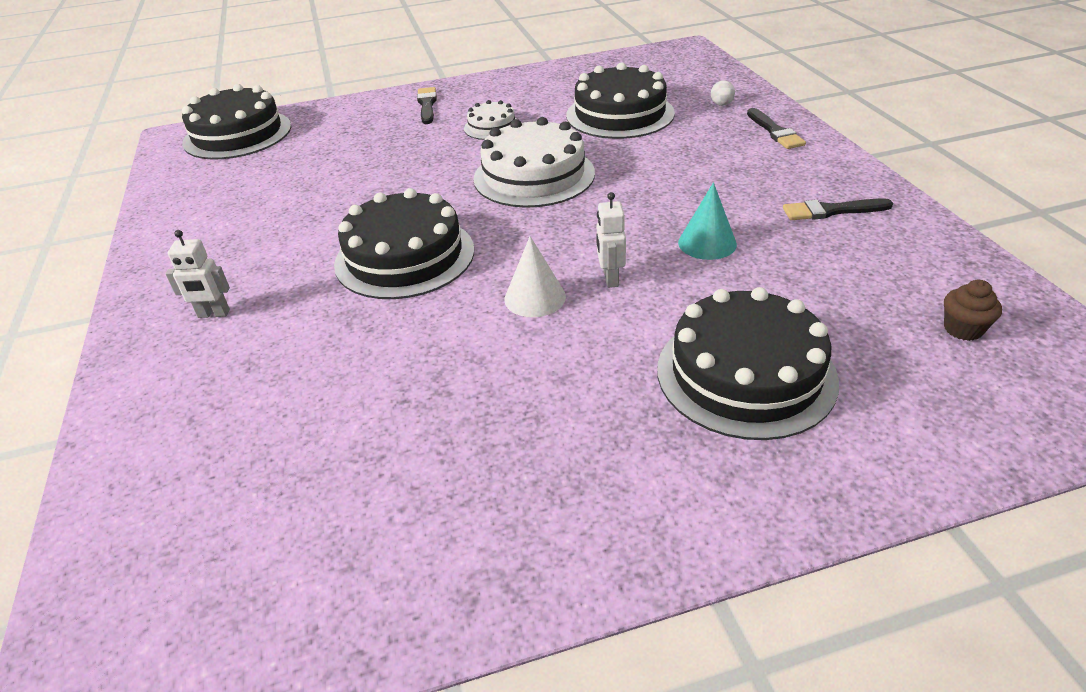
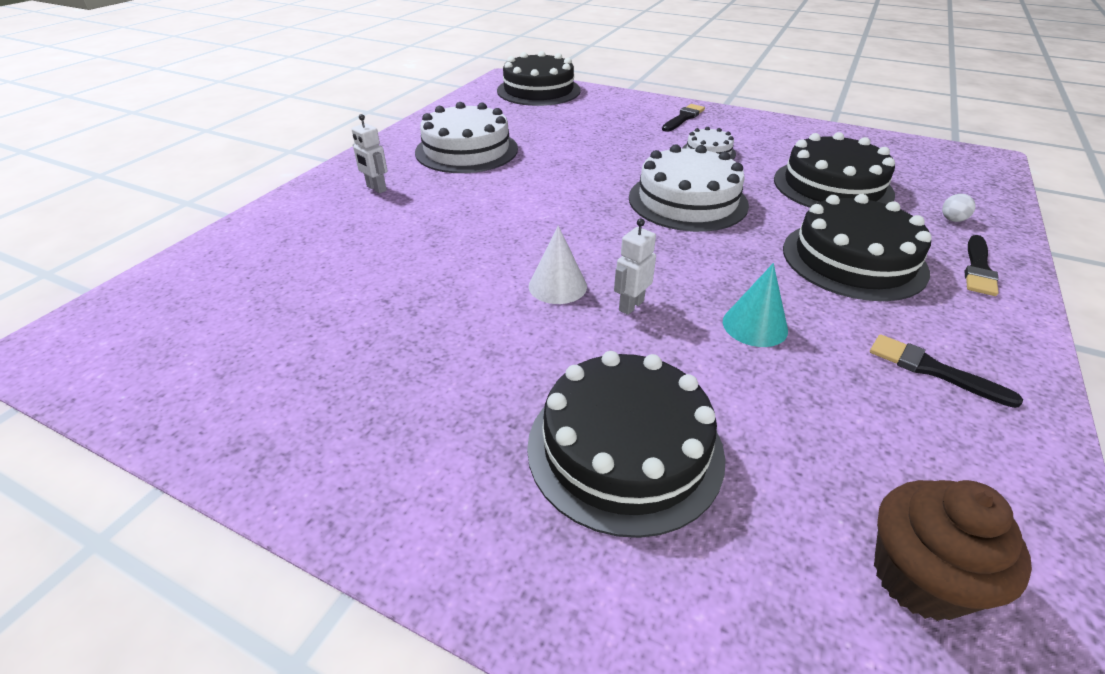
camera: 40 degrees right, 0 degrees up
black cake [334,188,474,299] -> black cake moved to [783,194,932,301]
brown cupcake [944,280,1002,341] -> brown cupcake [874,480,1032,621], size x1.73
none -> white cake [415,102,518,173]

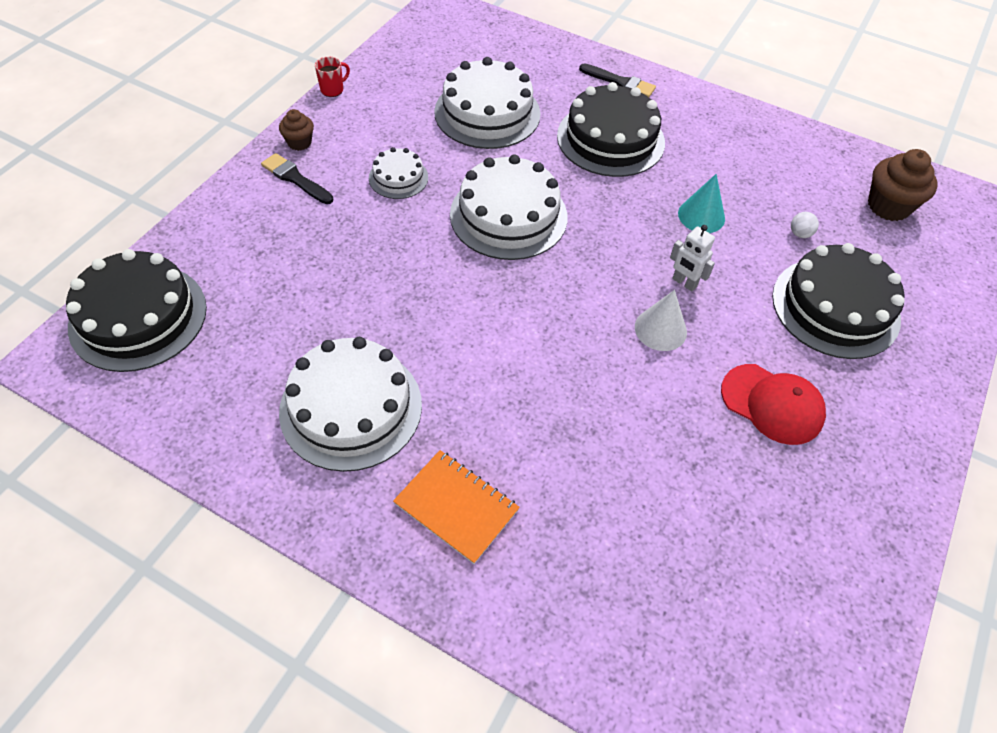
camera: 90 degrees left, 15 degrees up
white robot [352,114,388,193] -> orange notebook [393,450,520,564]
black cake [774,132,895,208] -> white cake [434,57,541,149]
black brush [870,334,1023,408] -> none
white ball [942,194,976,222] -> white ball moved to [791,212,819,238]
none -> brown cupcake [279,109,314,151]
none -> red mug [315,56,350,97]
none -> red cap [721,364,826,445]

